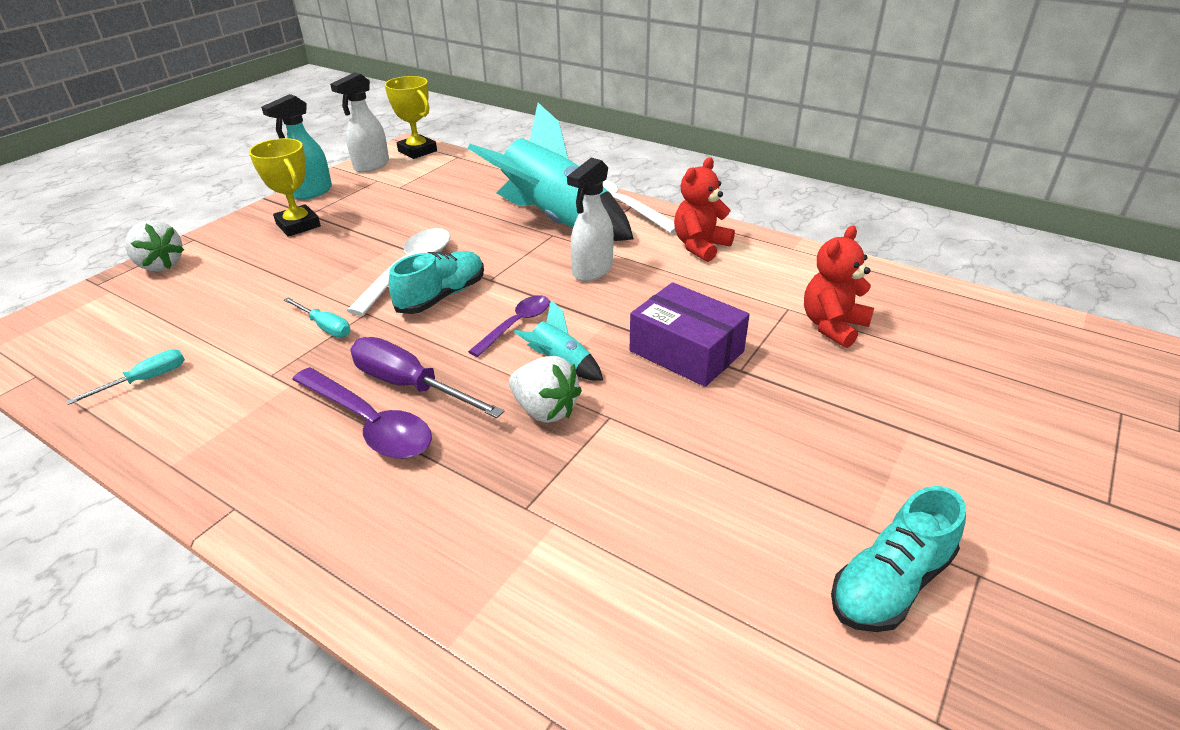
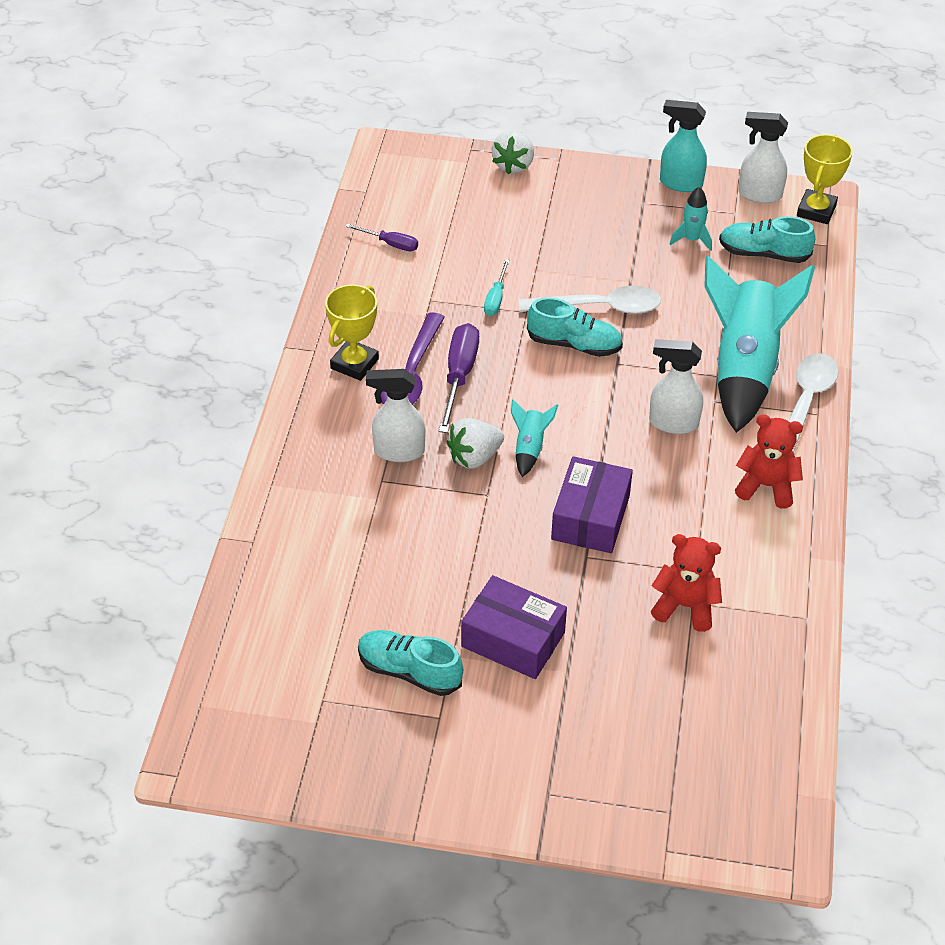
camera: 65 degrees right, 10 degrees up
turquoise screwdriver [66,349,185,405] -> purple screwdriver [345,223,418,251]
yellow trophy [249,138,321,237] -> yellow trophy moved to [325,285,379,381]
purple spoon [468,295,550,357] -> none
white strawberry [509,356,582,423] -> white strawberry turned 45 degrees clockwise [447,418,504,469]
none -> white spray bottle [366,369,425,462]
none -> purple box [461,575,567,679]
none -> turquoise rocket [670,187,712,251]
none -> turquoise shoe [719,216,815,263]

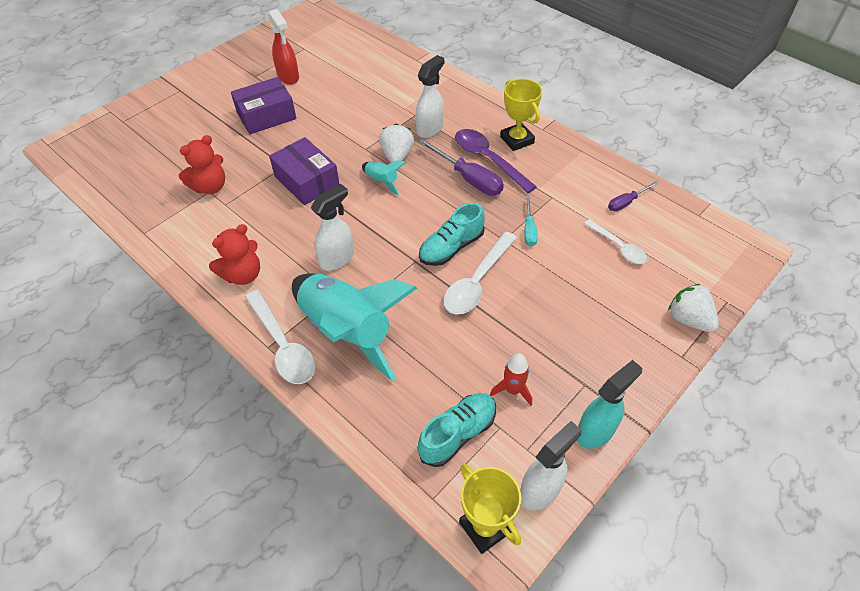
camera: 125 degrees right, 5 degrees up
turquoise shoe [358,630,463,696] -> red spray bottle [268,9,299,85]
turquoise screwdriver [484,259,510,316] -> turquoise screwdriver turned 135 degrees counterclockwise [524,196,538,246]
turquoise rocket [670,187,712,251] -> red rocket [490,354,532,406]
none -> white spoon [584,219,647,264]

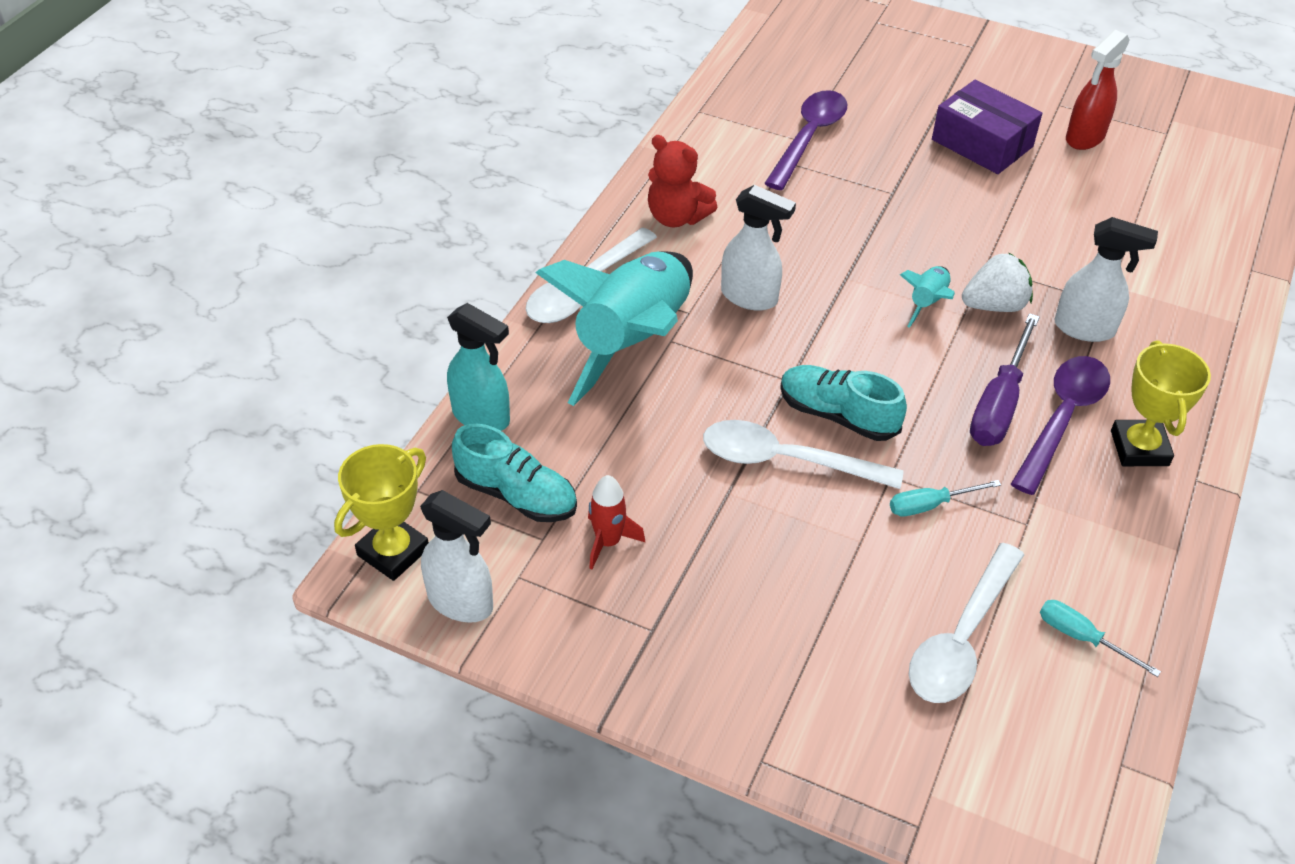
camera: 70 degrees right, 5 degrees down
red teddy bear [179,135,225,194] -> purple spoon [764,90,847,190]
purple box [269,137,339,205] -> none
yellow trophy [500,79,542,151] -> yellow trophy turned 45 degrees counterclockwise [1111,340,1211,466]
turquoise spray bottle [577,360,642,449] -> turquoise spray bottle moved to [447,303,510,431]
white spoon [584,219,647,264] -> white spoon [909,543,1024,703], size x1.57
purple screwdriver [608,181,659,211] -> turquoise screwdriver [1040,600,1161,677]
white strawberry [668,284,719,332] -> none

